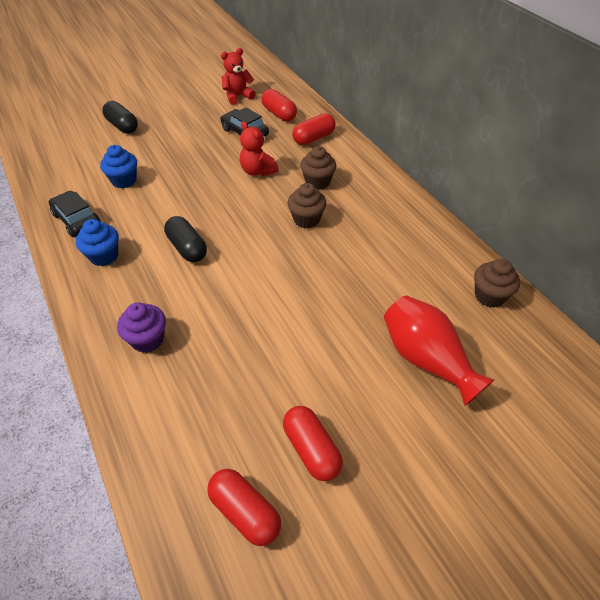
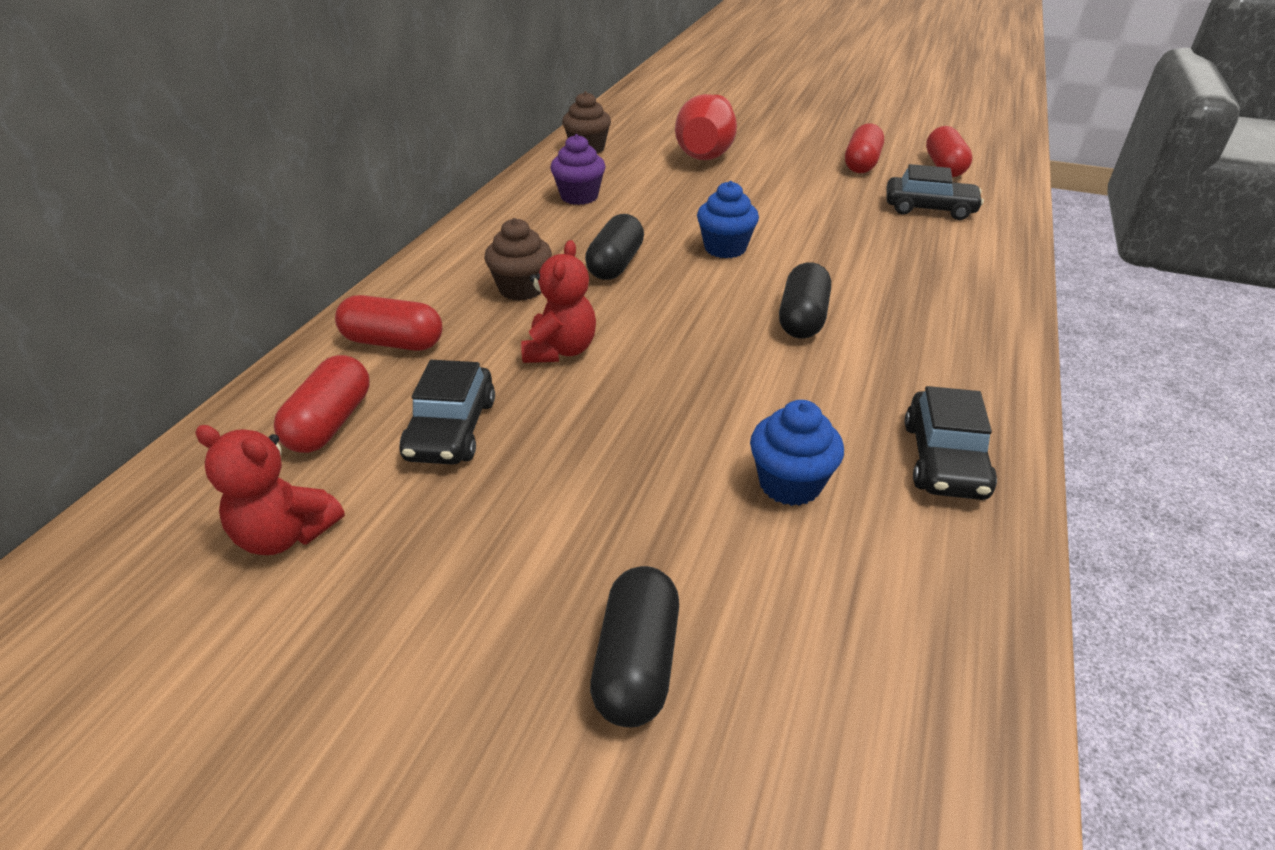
camera: 130 degrees left, 10 degrees down
blue cupcake [76,219,119,266] -> blue cupcake moved to [697,181,759,258]
purple cupcake [117,302,166,353] -> purple cupcake moved to [551,134,605,205]
brown cupcake [287,183,327,229] -> black capsule [585,214,644,280]
none -> black car [886,164,984,220]

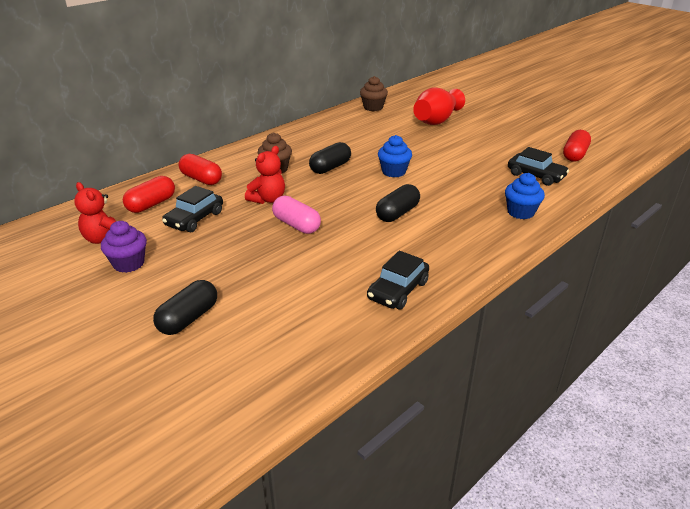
camera: 25 degrees right, 5 degrees down
purple cupcake [551,134,605,205] -> purple cupcake moved to [101,221,147,273]
blue cupcake [750,400,844,506] -> blue cupcake moved to [505,173,545,219]
red capsule [845,123,884,173] -> none
none -> pink capsule [272,195,321,234]

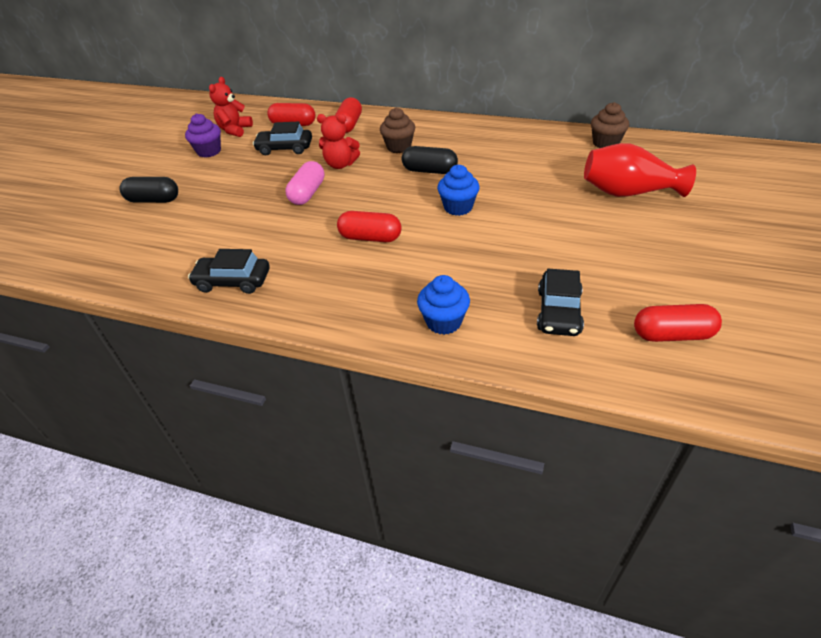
camera: 65 degrees right, 10 degrees up
black capsule [376,184,420,222] -> red capsule [337,211,401,242]

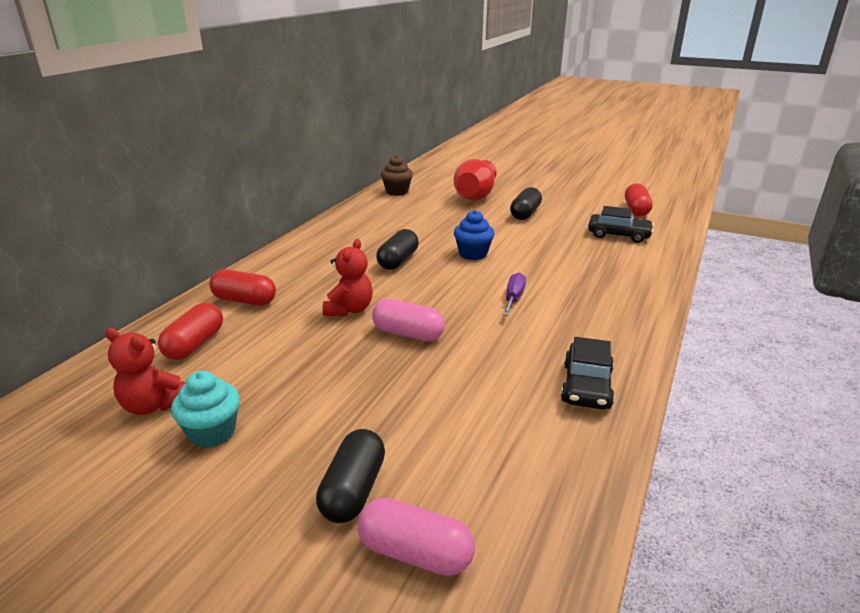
camera: 85 degrees left, 15 degrees down
purple cupcake [185,113,221,158] -> turquoise cupcake [171,371,240,448]
black car [253,122,312,155] -> none
red capsule [337,211,401,242] -> purple screwdriver [503,273,526,315]
brown cupcake [380,108,415,153] -> none
blue cupcake [417,275,470,335] -> none
none -> pink capsule [358,498,475,576]
none -> black capsule [510,187,542,220]

